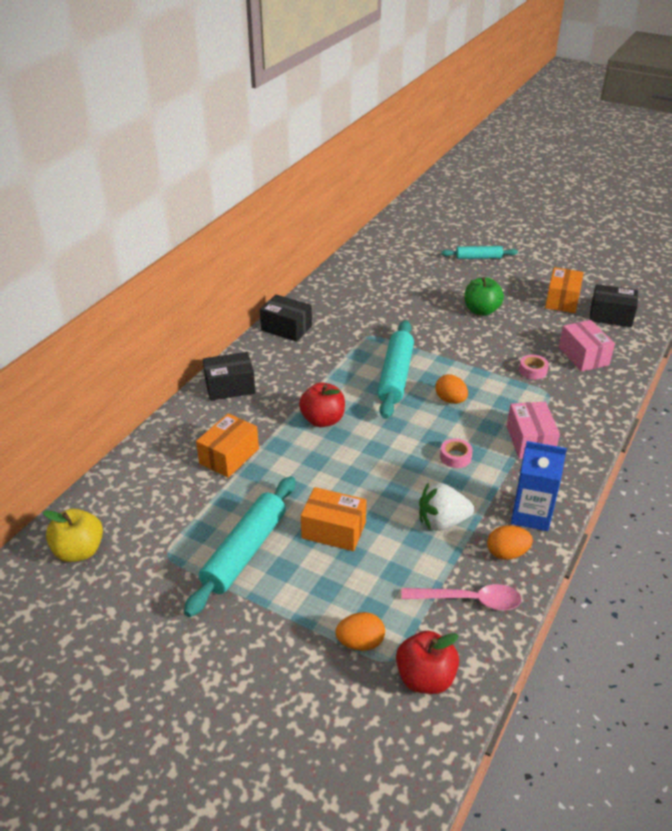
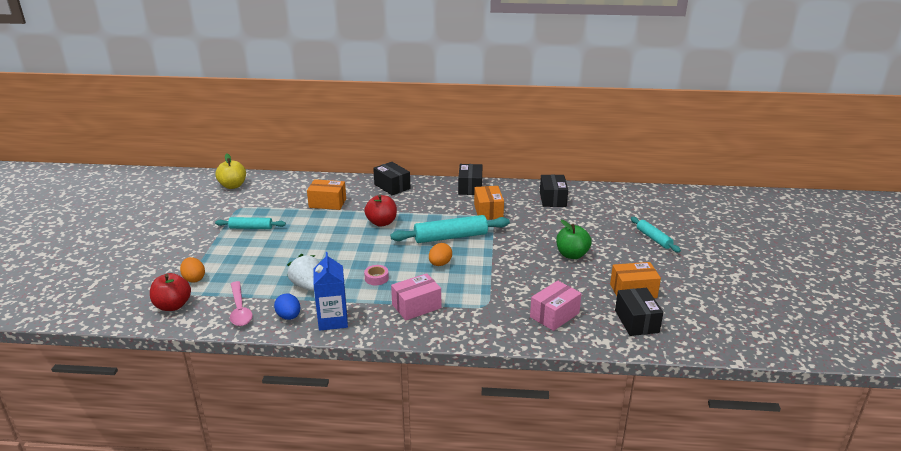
camera: 65 degrees right, 10 degrees down
turquoise rolling pin [184,476,296,617] -> turquoise rolling pin [215,217,286,229], size x0.59
orange box [301,487,367,551] -> orange box moved to [474,186,504,220]
orange egg [487,525,533,560] -> blue egg [274,293,300,320]
pink tape [519,355,549,379] -> none
none -> black box [540,175,568,207]

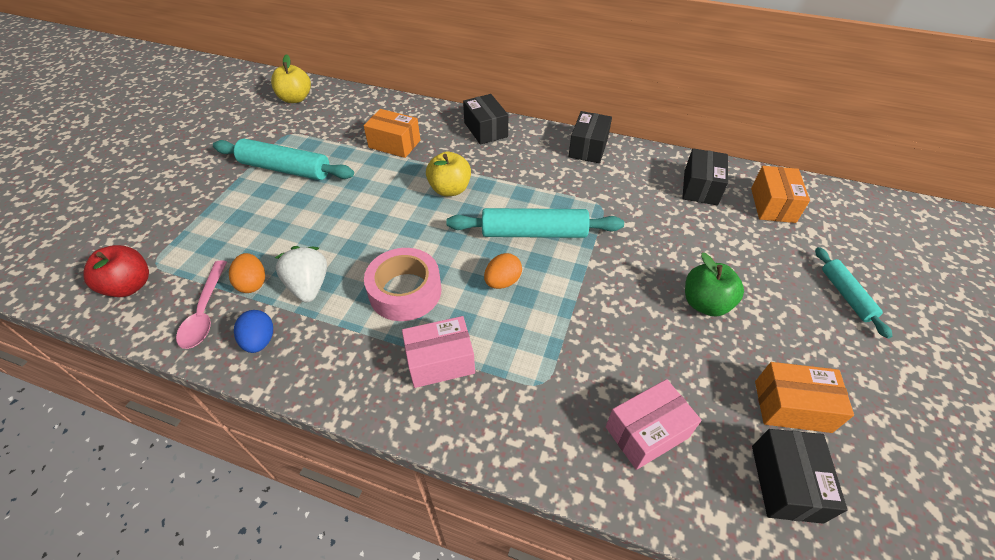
camera: 15 degrees right, 20 degrees up
orange egg [180,257,205,283] -> orange egg moved to [229,253,265,293]
turquoise rolling pin [215,217,286,229] -> turquoise rolling pin [213,139,354,180], size x1.69
blue carton [313,252,348,331] -> none
red apple [364,195,397,226] -> yellow apple [426,151,471,196]
pink tape [364,265,389,285] -> pink tape [364,248,441,321], size x2.10
orange box [474,186,504,220] -> orange box moved to [751,166,810,223]

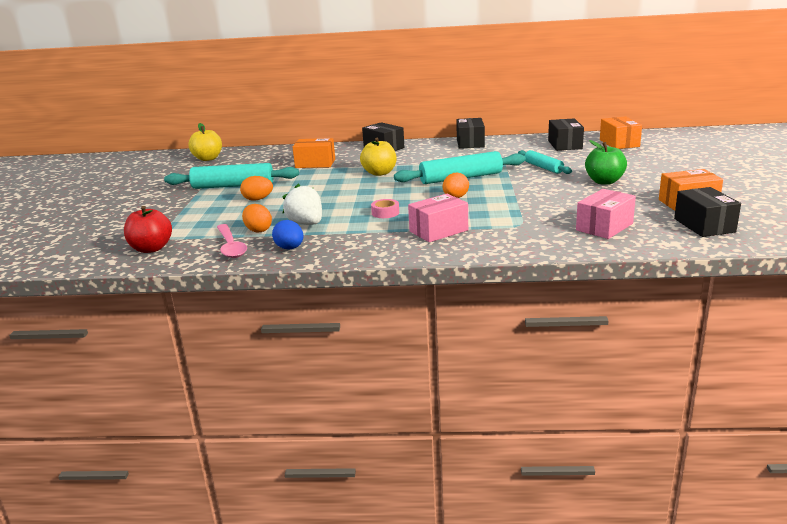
camera: 15 degrees left, 25 degrees down
pink tape [364,248,441,321] -> pink tape [371,199,399,218], size x0.48
turquoise rolling pin [815,247,892,339] -> turquoise rolling pin moved to [518,150,572,174]
none -> orange egg [240,176,273,201]

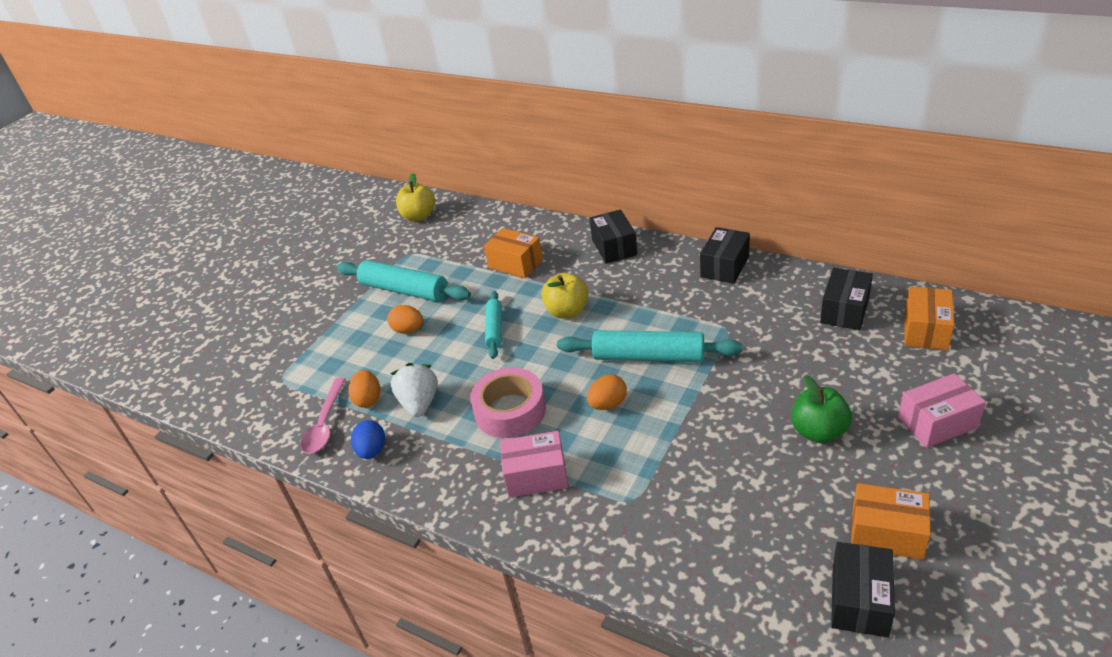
camera: 30 degrees right, 15 degrees up
red apple [124,206,172,253] -> none
pink tape [371,199,399,218] -> pink tape [470,368,546,438], size x2.10
turquoise rolling pin [518,150,572,174] -> turquoise rolling pin moved to [485,291,502,359]
pink box [576,189,636,239] -> pink box moved to [898,373,986,448]

